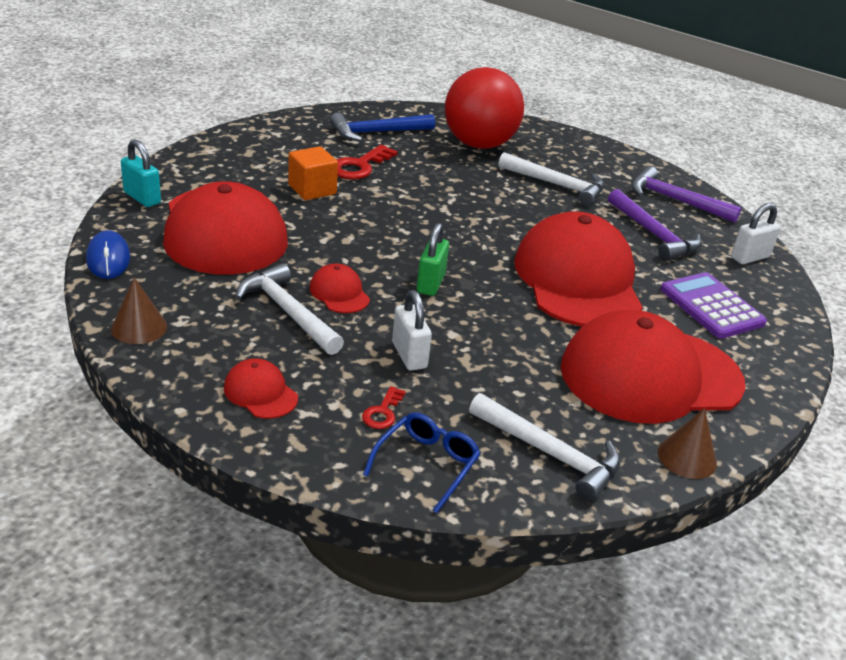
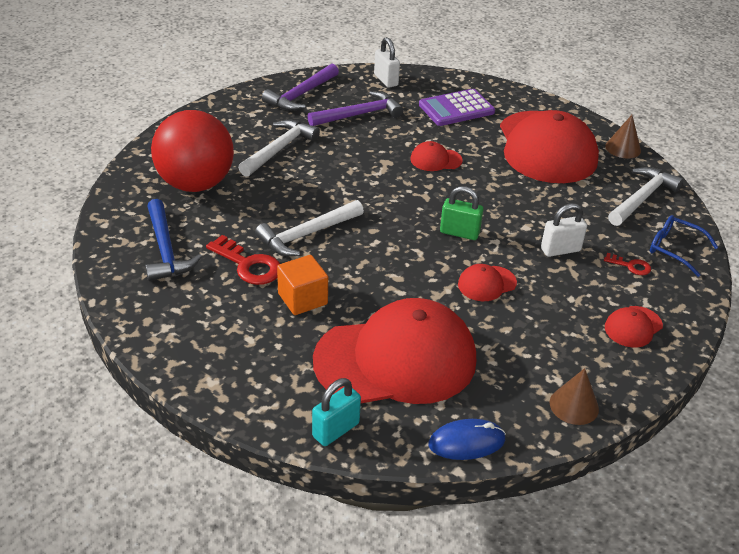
camera: 85 degrees left, 5 degrees up
white hammer [235,263,344,355] -> white hammer moved to [255,200,364,256]
red cap [514,211,643,327] -> red cap [410,141,463,171], size x0.41

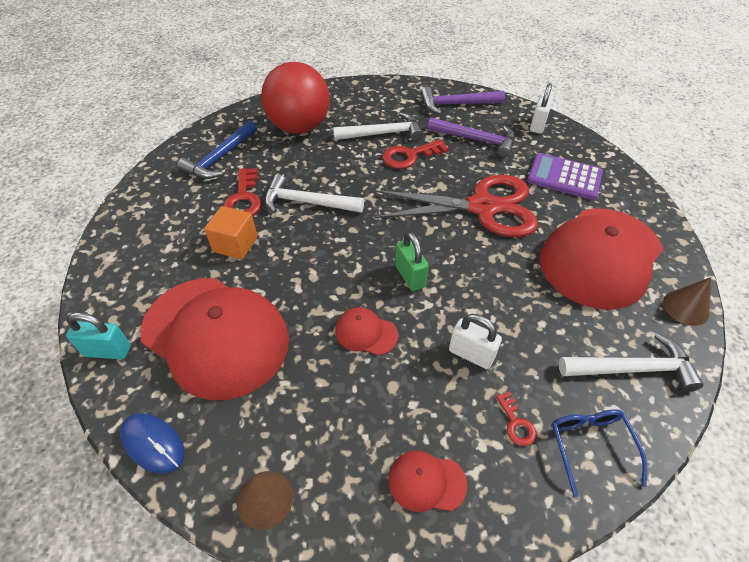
camera: 50 degrees right, 10 degrees up
red cap [410,141,463,171] -> red scissors [374,175,538,237]
none -> red key [382,139,449,169]

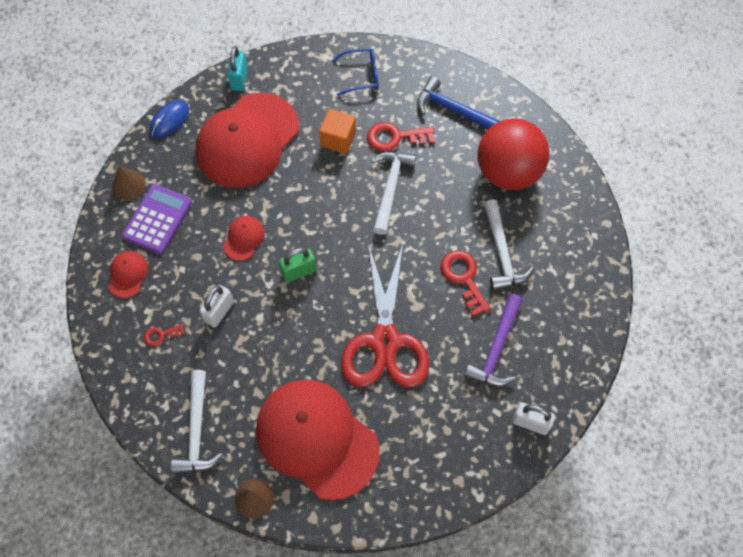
camera: 90 degrees right, 15 degrees up
purple hammer [421,87,505,114] -> none
purple calculator [527,153,603,200] -> purple calculator moved to [122,184,192,254]
blue glasses [551,409,647,497] -> blue glasses moved to [332,48,379,96]

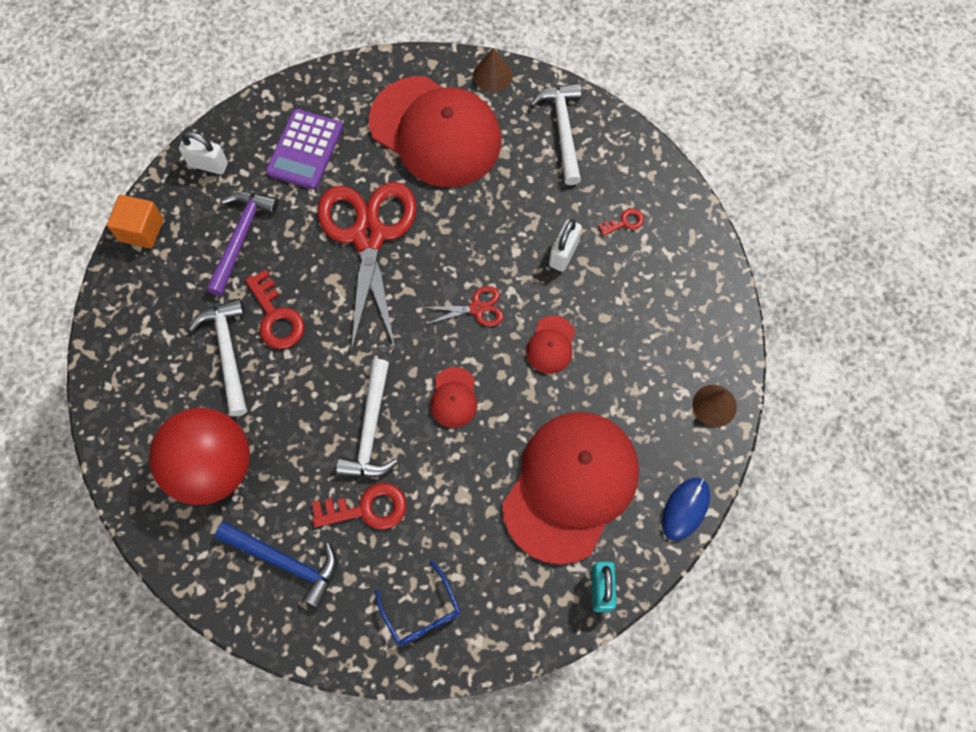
camera: 175 degrees right, 5 degrees up
red cap [108,251,148,298] -> red cap moved to [430,367,477,428]
purple calculator [122,184,192,254] -> purple calculator moved to [266,109,343,189]
green padlock [279,248,316,283] -> red scissors [422,286,504,326]
orange cube [319,109,356,154] -> orange cube moved to [107,194,164,249]
blue glasses [332,48,379,96] -> blue glasses turned 105 degrees counterclockwise [375,560,460,646]

